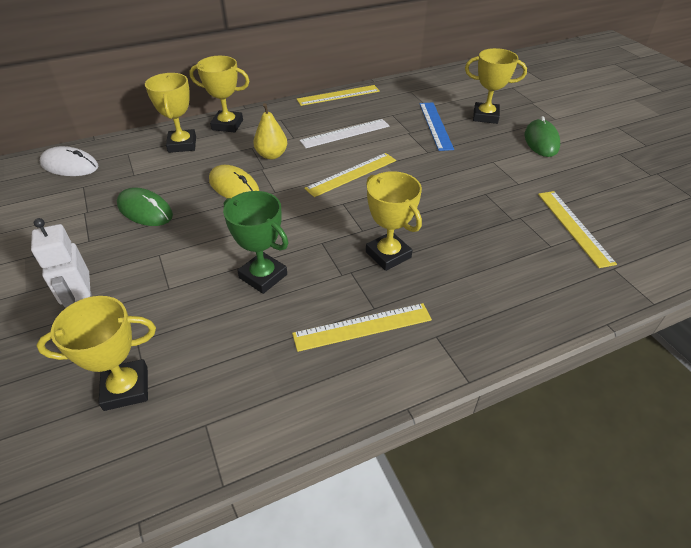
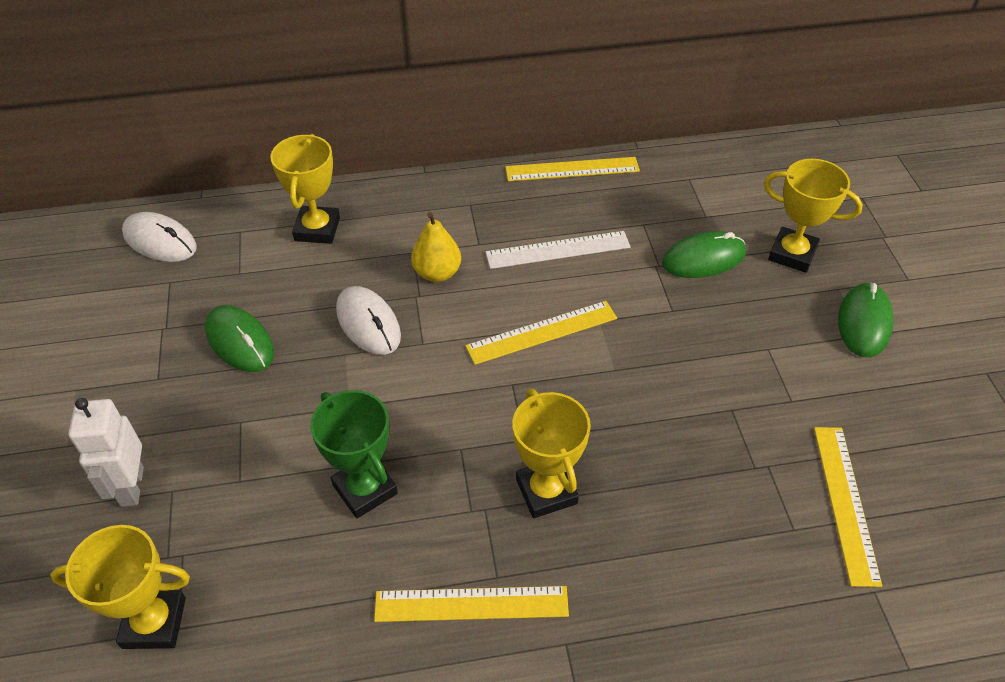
camera: 15 degrees right, 5 degrees up
yellow trophy [189,56,249,132] -> none
yellow mouse [209,165,259,198] -> white mouse [336,286,401,355]
blue ruler [419,102,454,151] -> green mouse [662,231,746,278]

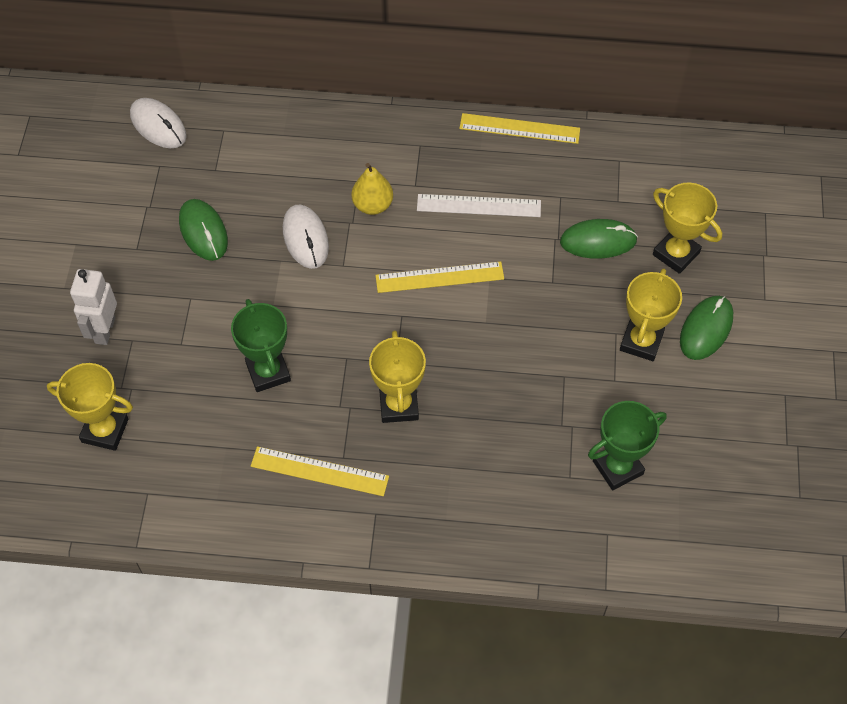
camera: 15 degrees right, 10 degrees up
yellow trophy [270,134,340,244] -> yellow trophy moved to [620,269,682,361]
yellow ruler [814,427,882,587] -> green trophy [588,401,667,490]

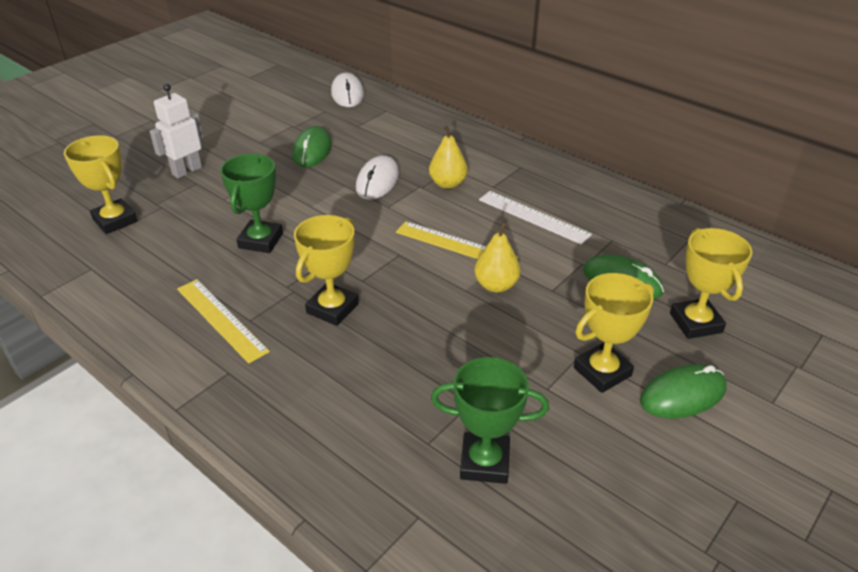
camera: 35 degrees right, 20 degrees down
yellow ruler [459,113,580,144] -> none
none -> yellow pear [474,221,521,293]

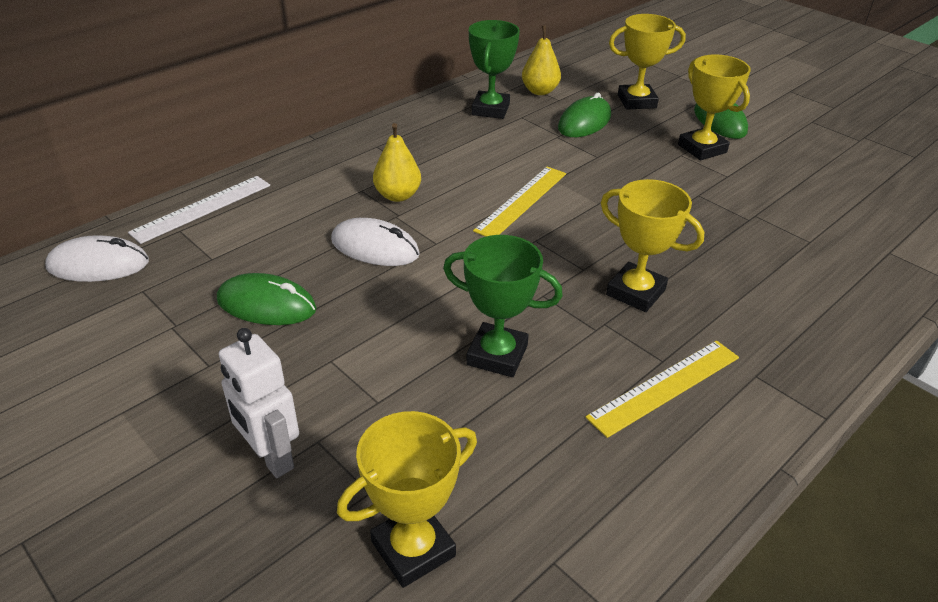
camera: 85 degrees left, 0 degrees up
green trophy [431,357,549,484] -> green trophy moved to [469,20,520,119]
yellow pear [474,221,521,293] -> yellow pear moved to [522,25,561,95]
white ruler [479,191,592,245] -> white ruler moved to [128,176,270,244]

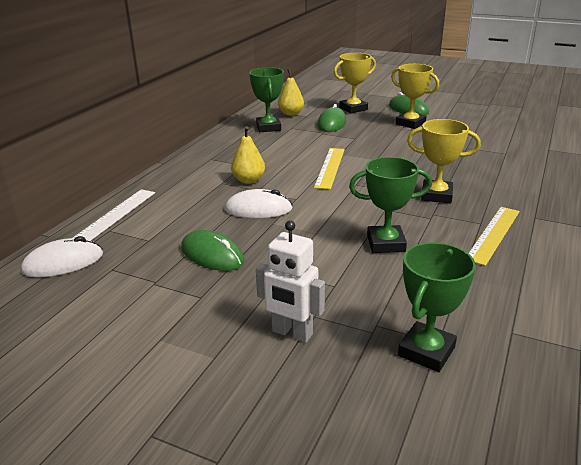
camera: 20 degrees left, 10 degrees down
green mouse [217,273,317,325] -> green mouse turned 45 degrees clockwise [181,230,244,271]
yellow trophy [337,411,477,588] -> green trophy [398,242,476,372]

